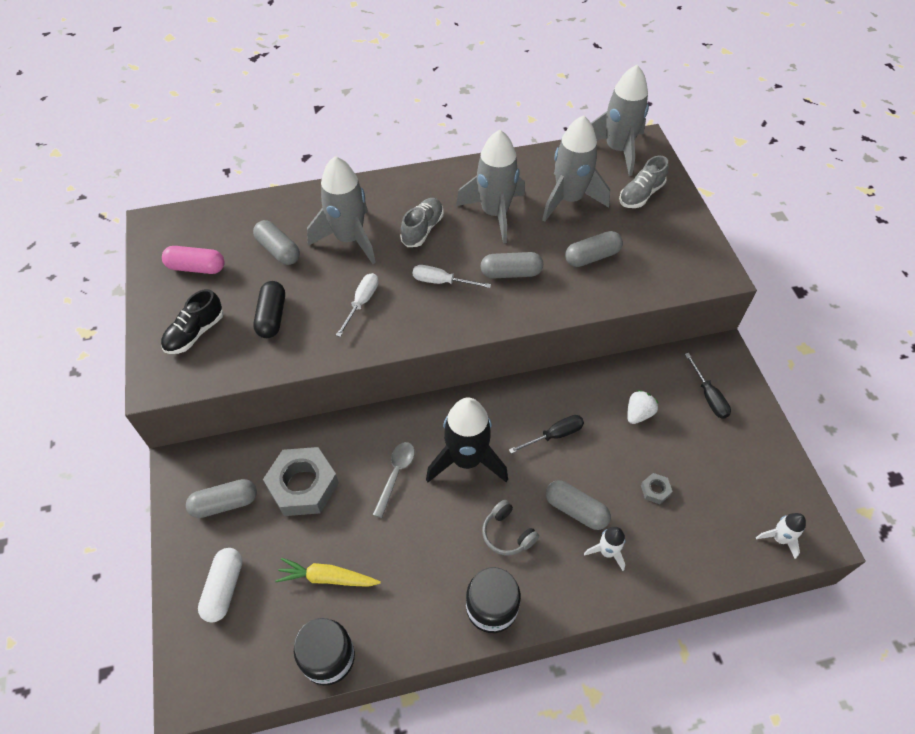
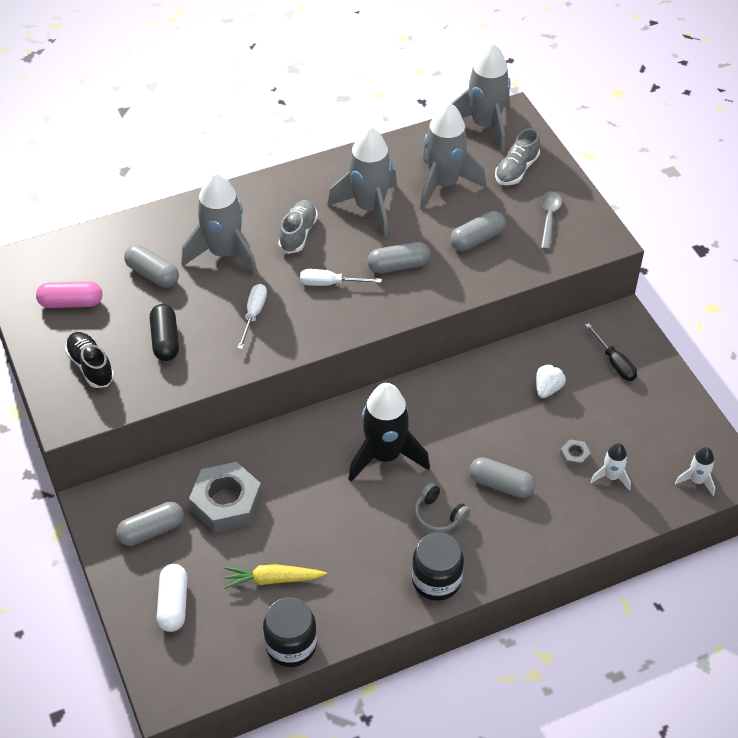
camera: 10 degrees left, 5 degrees down
black shoe [161,289,224,354] -> black shoe turned 120 degrees clockwise [65,332,114,388]
grey spoon [373,442,415,518] -> grey spoon moved to [541,191,562,250]
black screwdriver [509,415,584,454] -> none
white rocket [584,527,625,571] -> white rocket moved to [590,443,631,490]

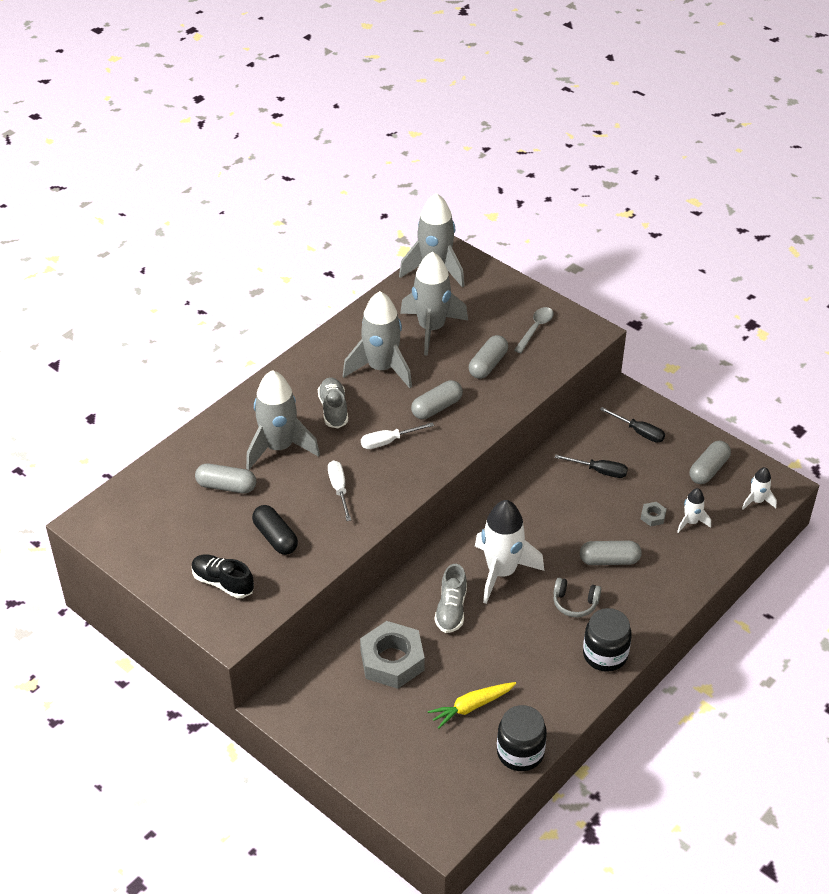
camera: 25 degrees left, 5 degrees down
pink capsule [36,281,102,308] -> none
grey capsule [116,502,184,546] -> grey capsule moved to [690,441,731,484]
white capsule [157,564,188,632] -> none
black rocket [349,383,430,482] -> white rocket [475,500,544,604]
grey shoe [495,128,540,185] -> grey shoe moved to [435,564,467,633]
white strawberry [536,364,566,398] -> black screwdriver [555,455,628,478]
grey spoon [541,191,562,250] -> grey spoon turned 45 degrees clockwise [514,307,554,353]

